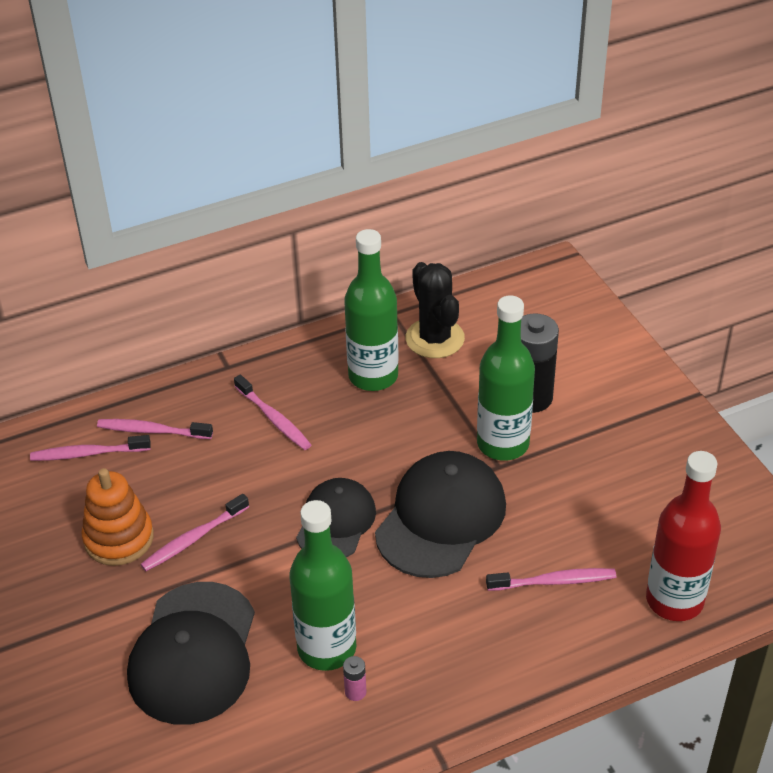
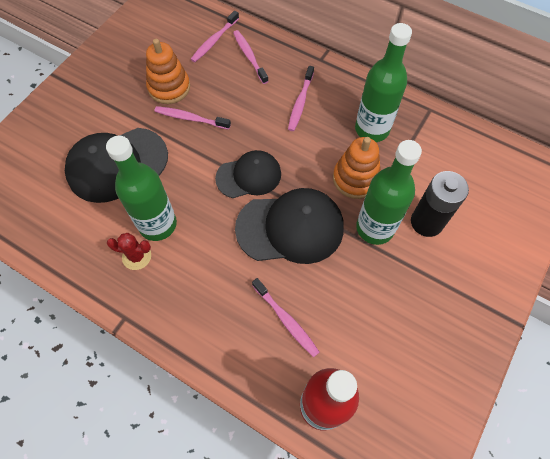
camera: 55 degrees right, 20 degrees up
pink toothbrush [30,435,151,461] -> pink toothbrush turned 105 degrees counterclockwise [191,10,239,62]
pink battery [343,656,367,701] -> red cactus [107,233,151,270]
black cactus [406,262,465,358] -> none
none -> orange stacking toy [333,137,381,199]

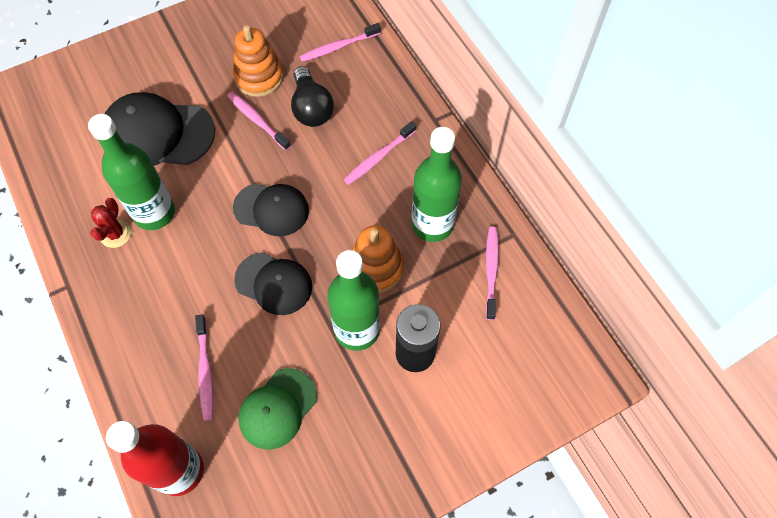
camera: 30 degrees right, 0 degrees up
red cactus [107,233,151,270] -> red cactus turned 60 degrees clockwise [90,198,131,248]
pink toothbrush [233,30,268,84] -> pink toothbrush moved to [485,227,499,320]
black cap [235,188,344,264] -> black cap [234,252,312,315], size x0.64
none -> green cap [238,368,317,449]
none -> black light bulb [291,66,334,127]

